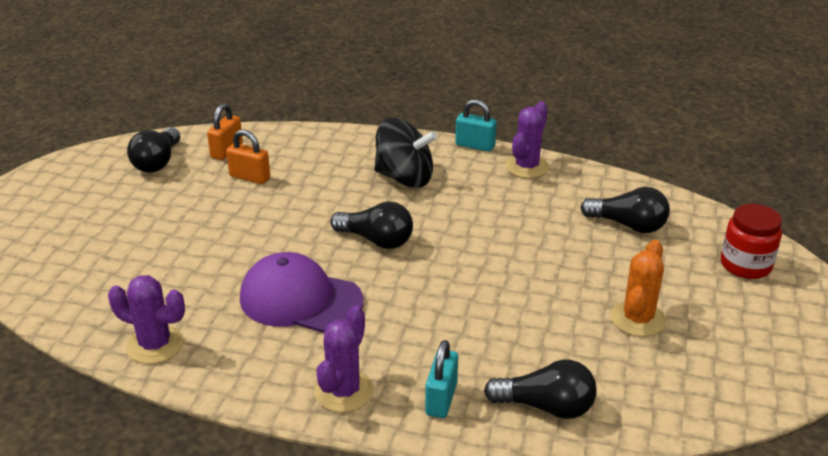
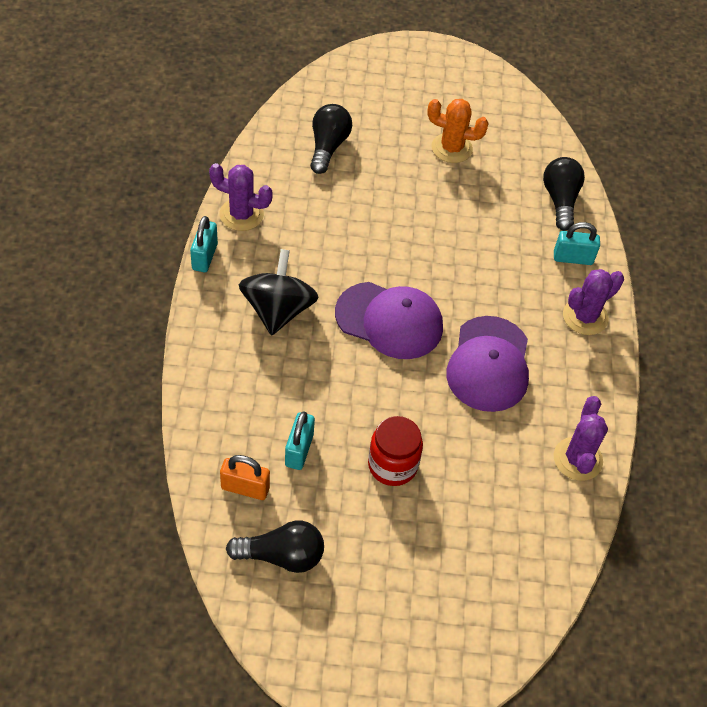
camera: 105 degrees left, 20 degrees up
orange padlock [226,130,270,184] -> turquoise padlock [285,411,315,470]
purple cactus [314,305,374,412] -> purple cactus turned 45 degrees counterclockwise [563,269,624,335]
black light bulb [330,202,413,249] -> purple cap [335,282,443,359]
red jar [721,204,782,279] -> red jar moved to [368,416,423,486]

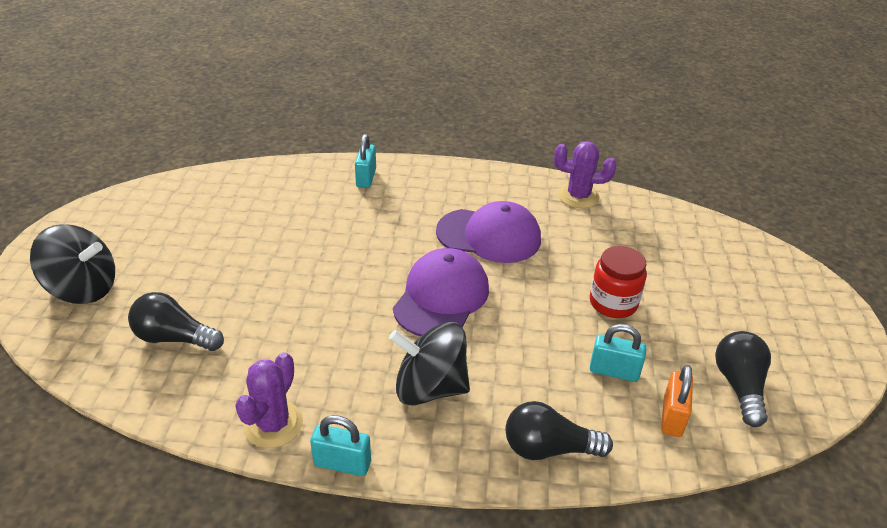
camera: 85 degrees left, 15 degrees down
orange cactus [427,99,489,163] -> none
black light bulb [543,157,585,231] -> black light bulb moved to [505,401,613,460]
purple cactus [563,269,624,335] -> none
none -> black spinning top [30,224,115,304]

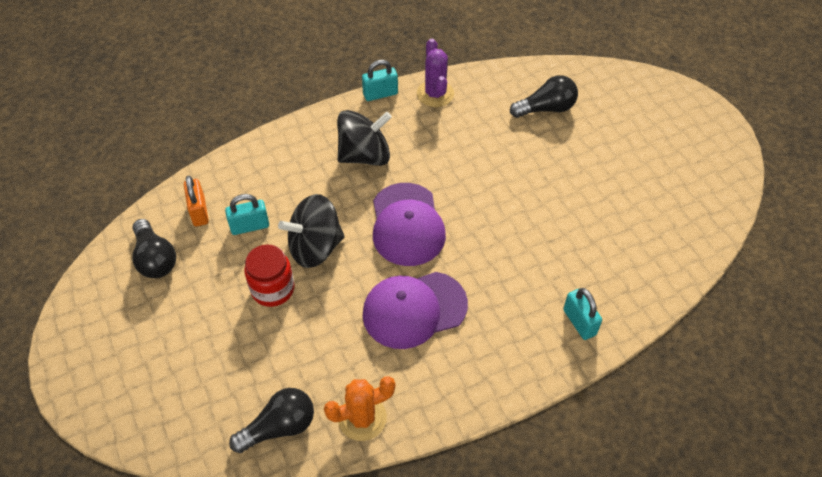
camera: 150 degrees right, 15 degrees up
black spinning top [30,224,115,304] -> black spinning top moved to [278,194,345,268]
black light bulb [505,401,613,460] -> black light bulb moved to [229,388,314,453]
purple cactus [554,141,616,208] -> orange cactus [324,376,395,441]

